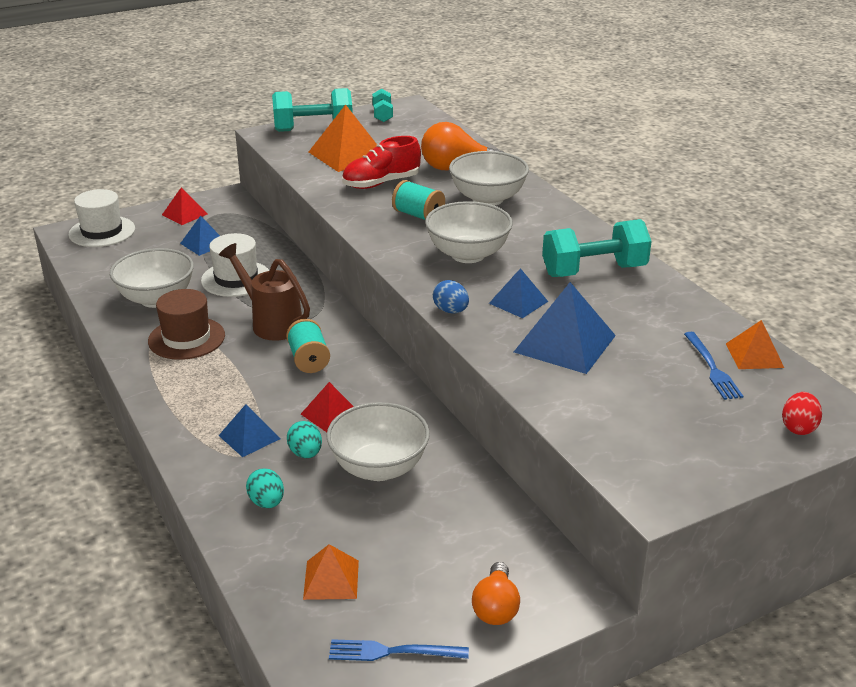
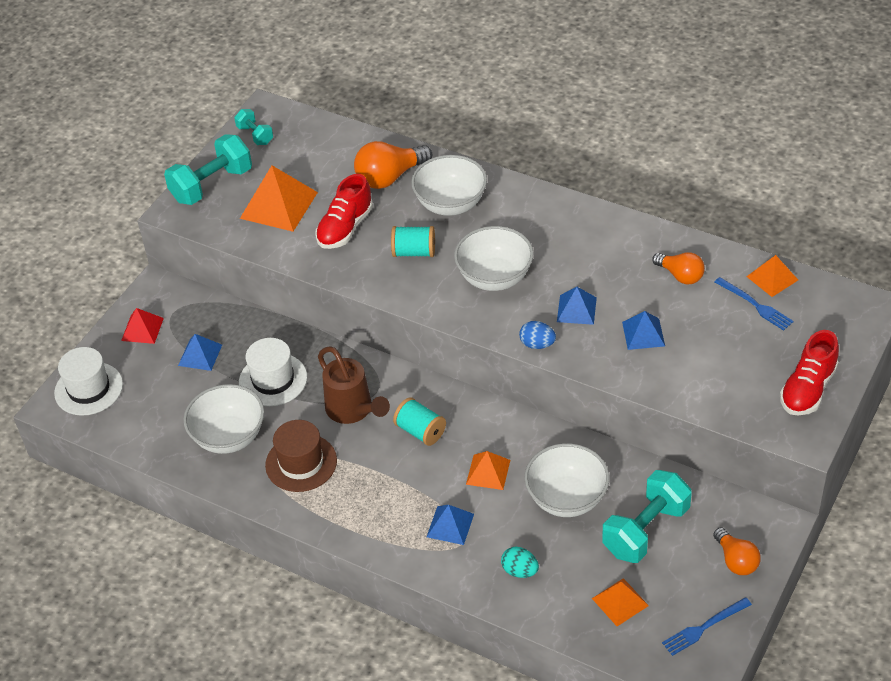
camera: 30 degrees left, 15 degrees up
brown watering can [219,243,310,341] -> brown watering can turned 135 degrees counterclockwise [318,346,390,424]
turquoise egg [287,421,322,458] -> none
red pyramid [301,382,354,432] -> orange pyramid [466,451,510,490]
blue pyramid [514,282,616,374] -> blue pyramid [622,311,665,350], size x0.58
turquoise dumbbell [542,219,652,277] -> turquoise dumbbell moved to [602,470,692,563]
red egg [782,392,822,435] -> none
none -> orange light bulb [652,252,705,285]
none -> red shoe [780,330,839,416]

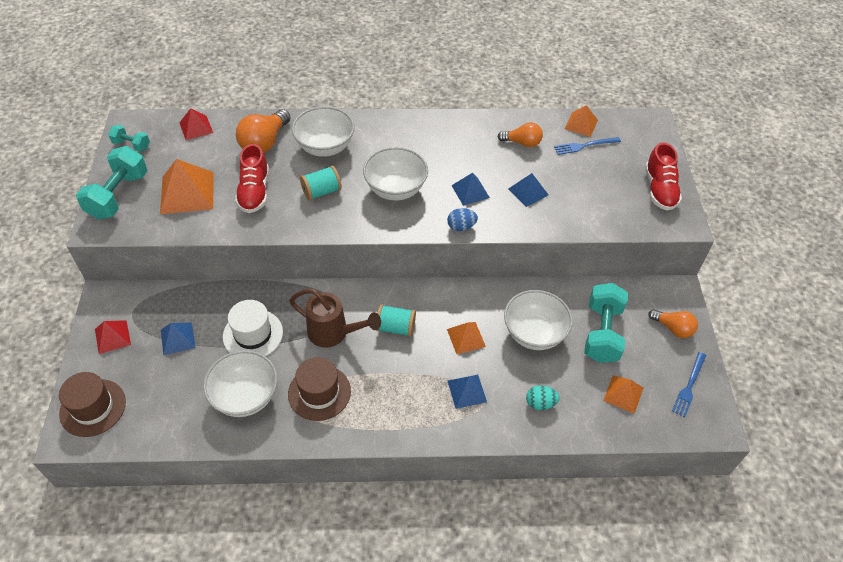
camera: 35 degrees left, 5 degrees up
white hat [54,347,123,416] -> brown hat [59,372,126,437]
blue fork [715,277,794,331] -> blue fork turned 150 degrees clockwise [554,137,621,155]
none -> red pyramid [179,108,213,140]

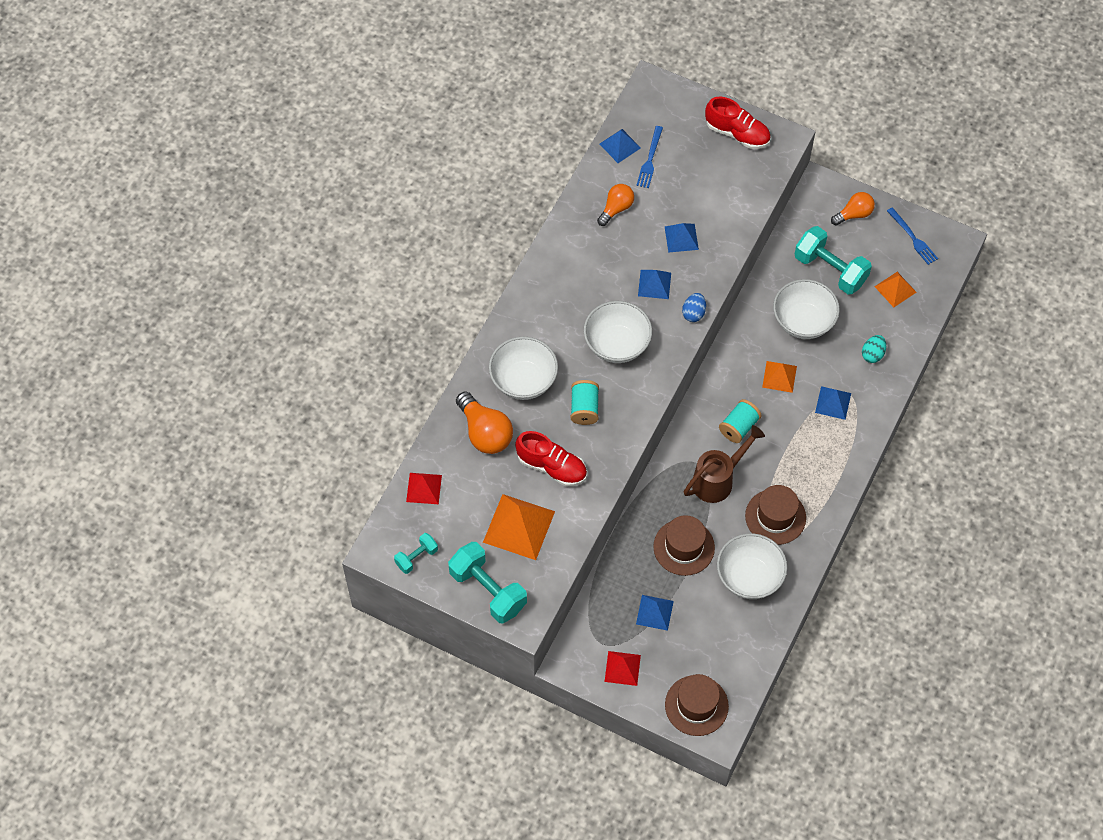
camera: 60 degrees left, 10 degrees up
white hat [223,300,283,356] -> brown hat [653,515,715,576]
orange pyramid [565,105,598,137] -> blue pyramid [600,129,640,163]

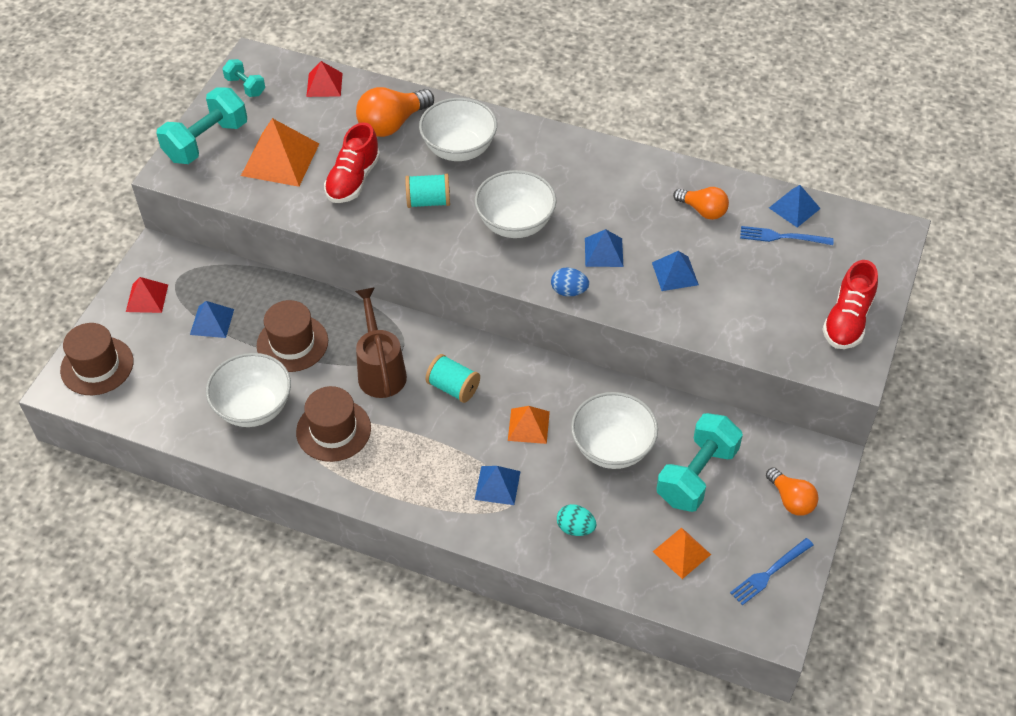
camera: 85 degrees right, 10 degrees down
brown watering can [684,425,765,503] -> brown watering can turned 150 degrees counterclockwise [355,287,407,398]

